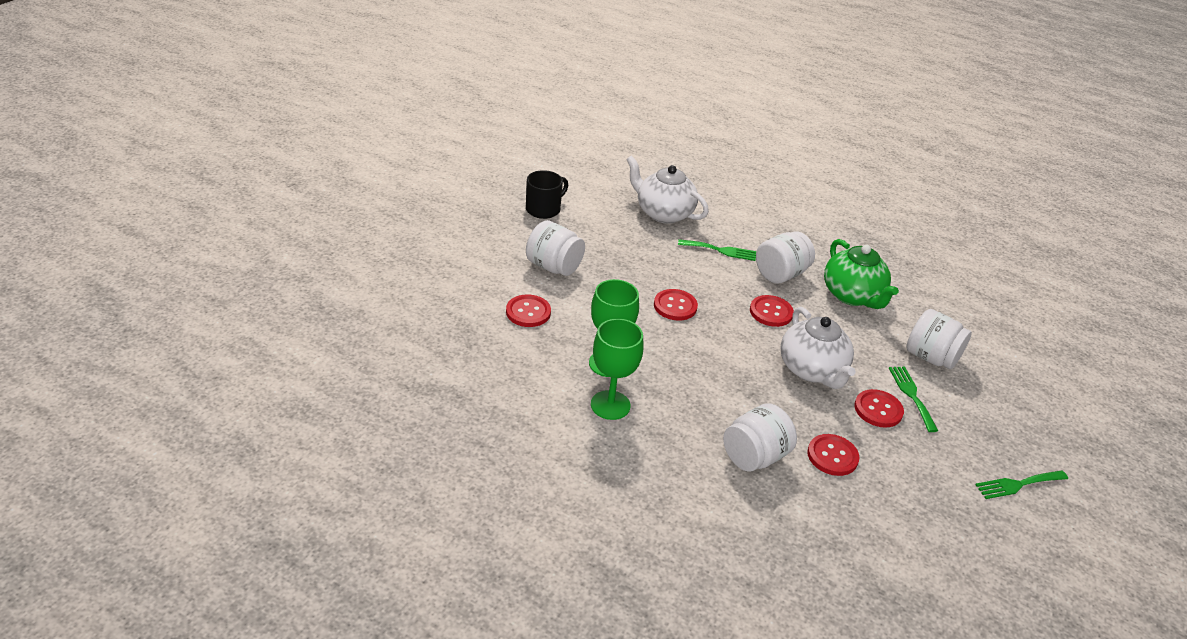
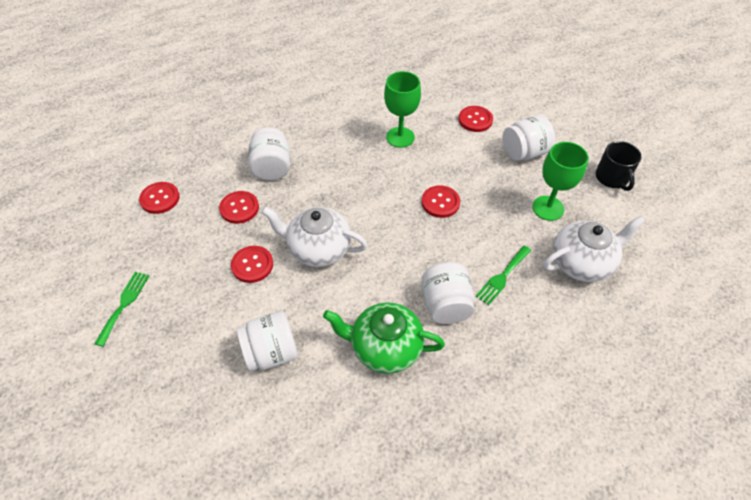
camera: 125 degrees right, 15 degrees up
green goblet [591,319,644,420] -> green goblet moved to [532,142,589,221]
red button [750,295,794,327] -> red button moved to [139,182,179,214]
green fork [889,366,938,432] -> none

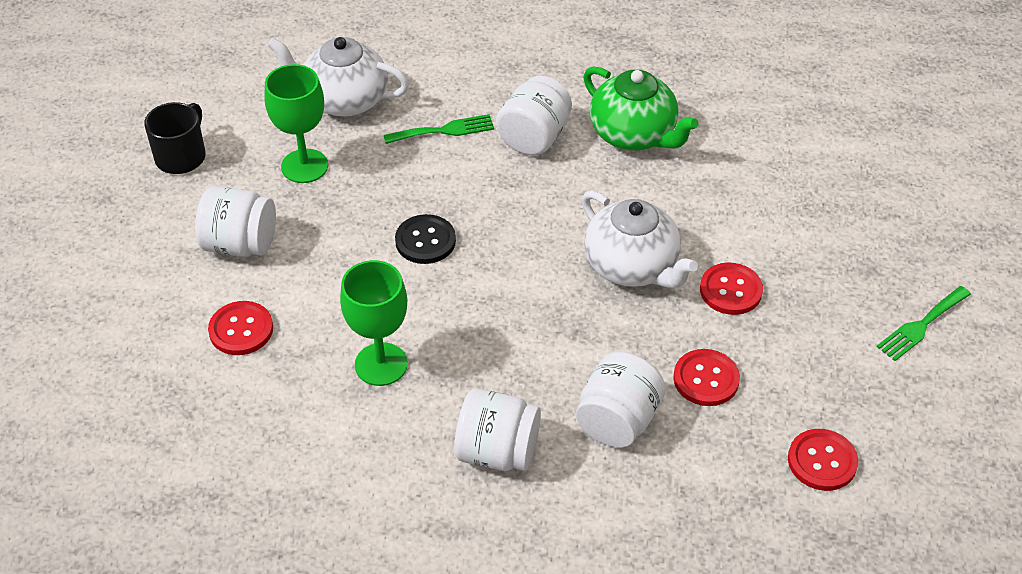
camera: 145 degrees left, 5 degrees down
white jar [237,311,298,371] -> white jar moved to [454,389,541,471]
red button [422,185,460,218] -> black button [395,214,456,264]

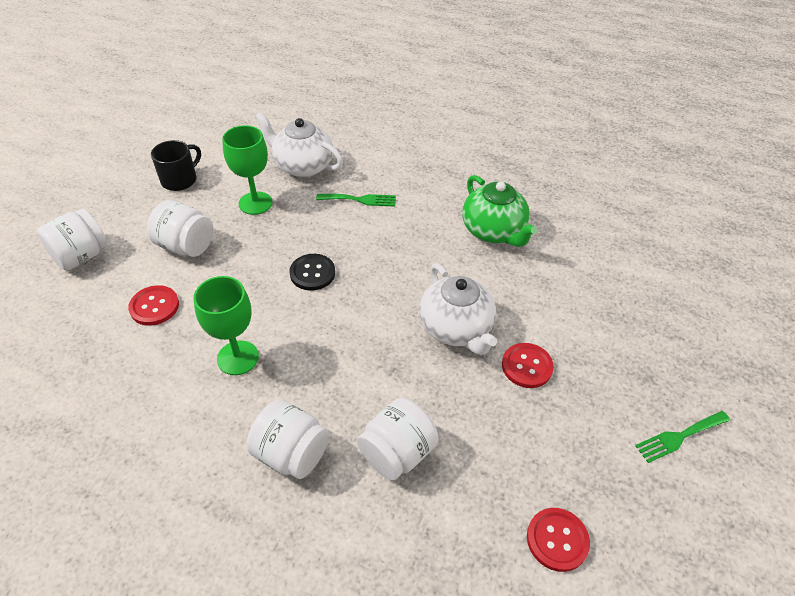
camera: 15 degrees right, 0 degrees up
white jar [496,76,572,155] -> white jar moved to [37,209,108,271]
red button [673,349,740,406] -> none

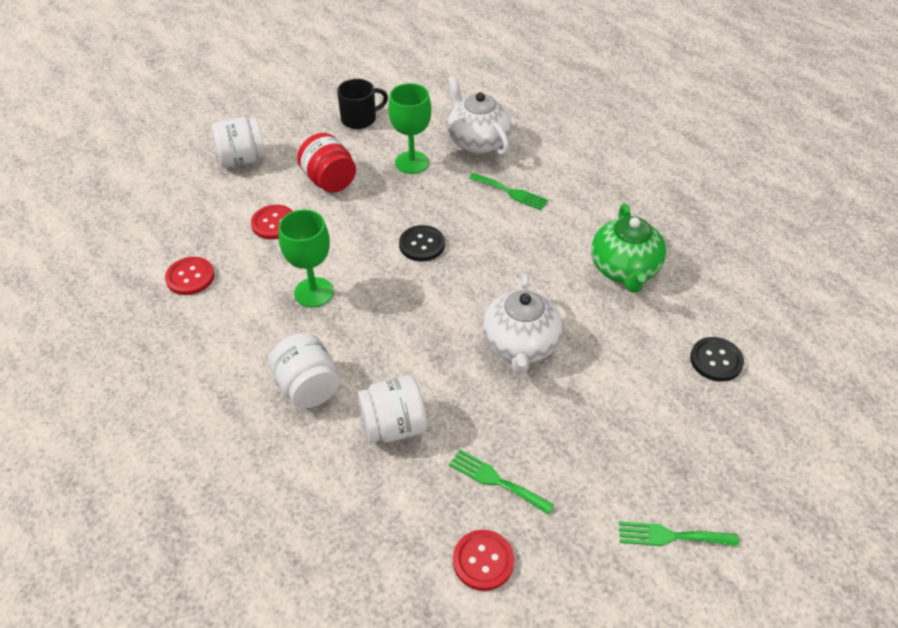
camera: 30 degrees right, 0 degrees up
white jar [147,200,213,257] -> red jar [297,133,356,193]
red button [502,343,554,388] -> red button moved to [165,257,215,295]
none -> green fork [449,450,554,515]
none -> black button [690,337,744,382]

